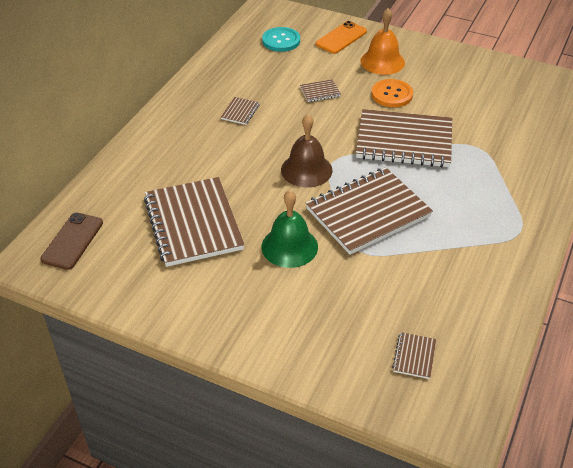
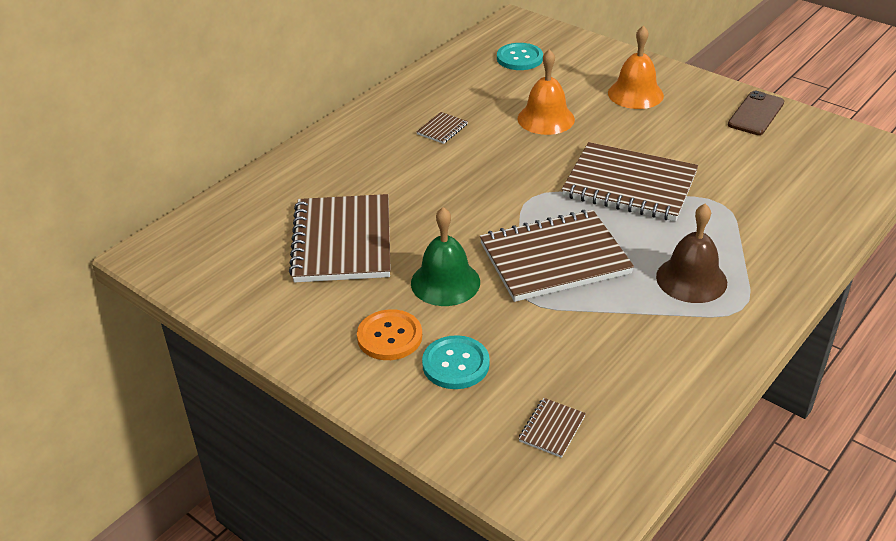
camera: 15 degrees right, 5 degrees down
brown phone [40,212,103,270] -> brown phone moved to [728,91,784,135]
brown bell [281,114,332,188] -> brown bell moved to [656,204,727,303]
brown notebook [300,79,341,102] -> orange bell [518,49,575,135]
orange phone [316,21,367,54] -> none
orange button [371,79,413,107] -> orange button moved to [357,309,422,360]
none -> turquoise button [422,335,490,389]

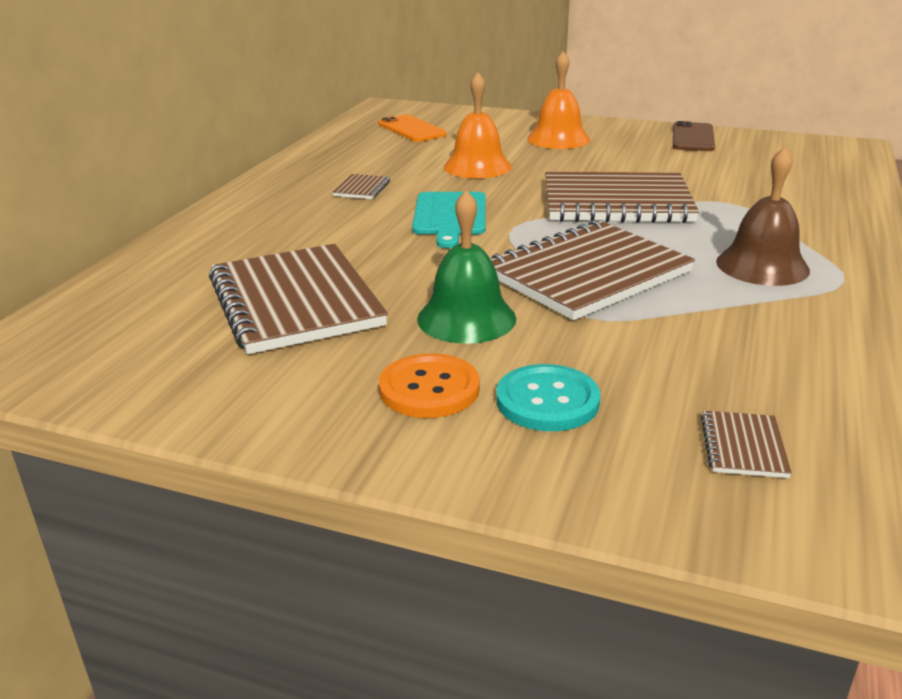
camera: 20 degrees left, 10 degrees down
turquoise button [497,43,543,70] -> orange phone [378,114,447,142]
none -> turquoise cutting board [412,192,486,248]

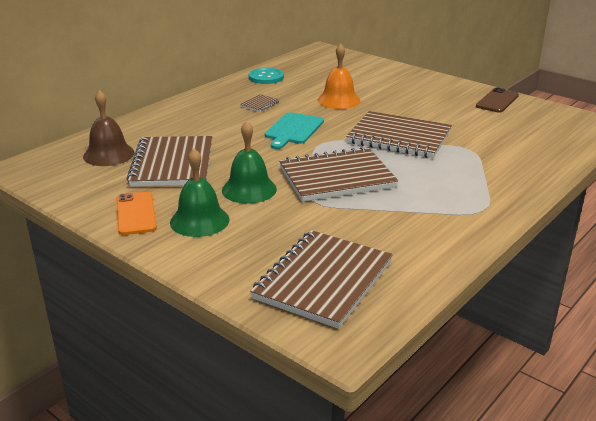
camera: 20 degrees right, 0 degrees up
orange phone [378,114,447,142] -> orange phone moved to [116,192,157,235]
orange button [379,353,480,418] -> green bell [170,148,230,237]
turquoise button [496,364,601,431] -> turquoise button moved to [249,68,284,84]
orange bell [527,51,590,149] -> none
brown notebook [701,411,792,478] -> brown notebook [250,230,393,329], size x2.47
brown bell [716,147,810,286] -> brown bell moved to [83,90,134,166]

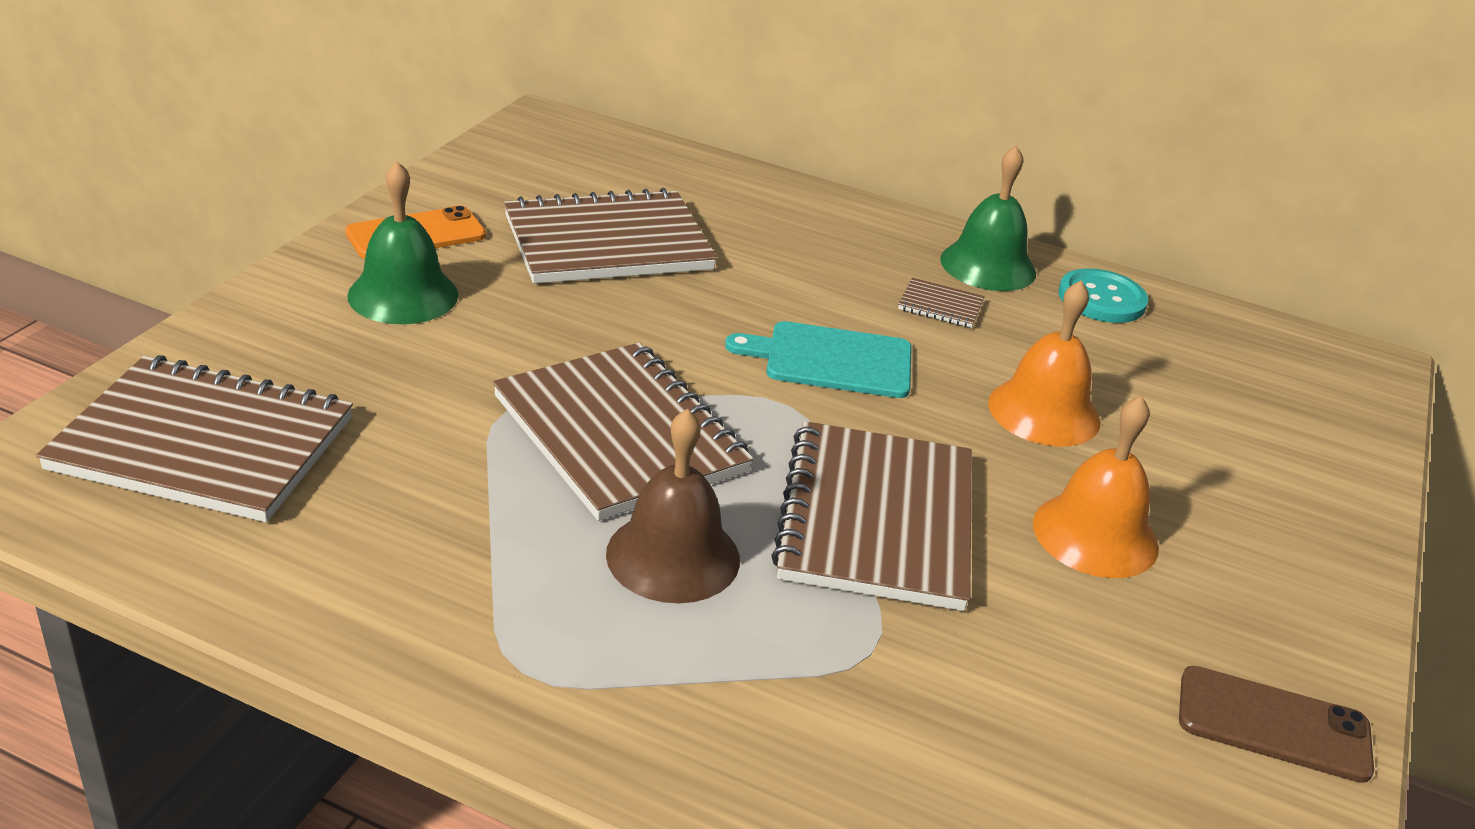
camera: 70 degrees right, 5 degrees up
brown bell [83,90,134,166] -> brown bell moved to [606,408,740,603]
green bell [222,121,277,204] -> green bell moved to [940,145,1036,291]
none -> orange bell [1033,396,1159,578]

